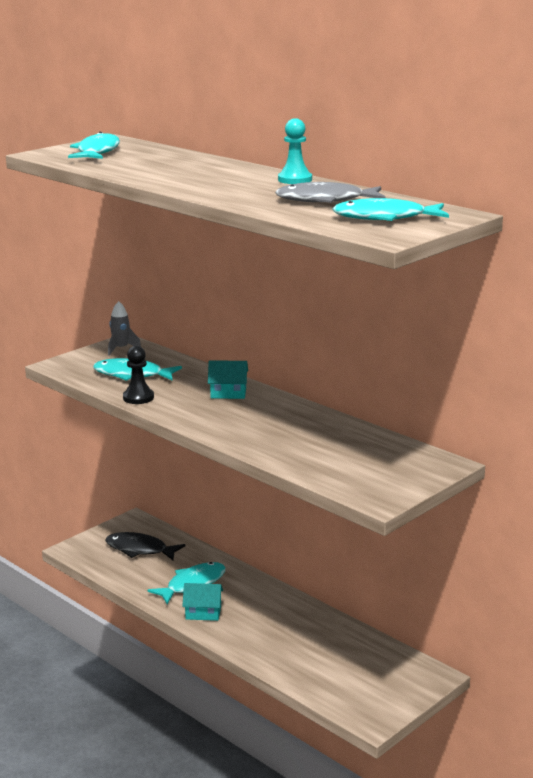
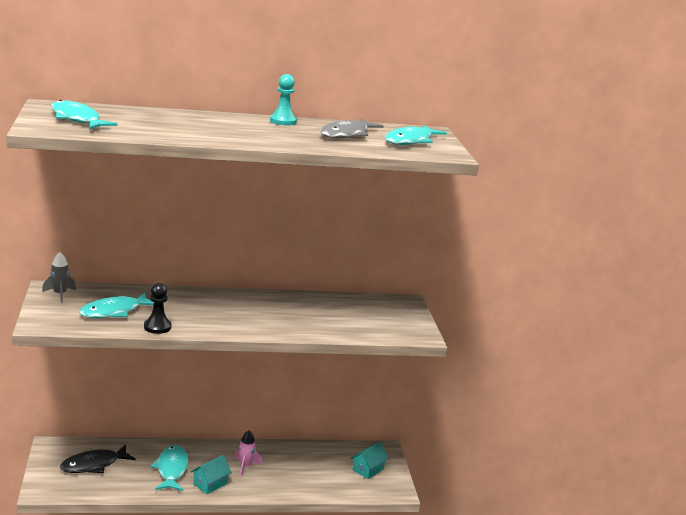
camera: 55 degrees left, 0 degrees up
turquoise house [208,360,248,399] -> turquoise house moved to [351,442,389,479]
none -> pink rocket [234,430,263,476]

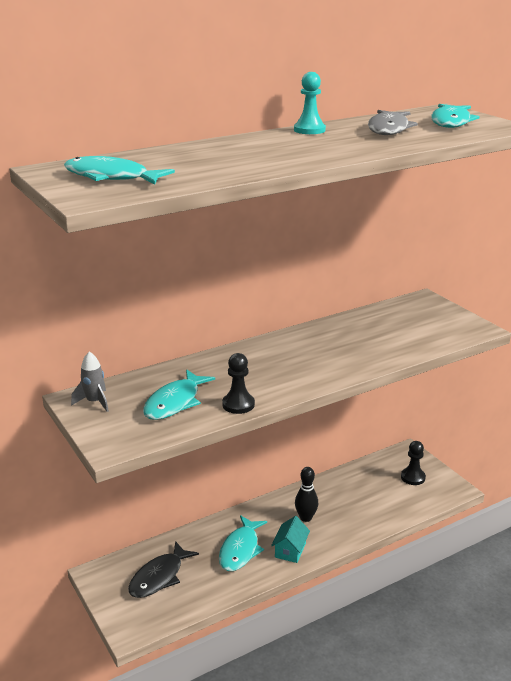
camera: 20 degrees left, 5 degrees up
turquoise fish [150,445,188,491] -> turquoise fish turned 135 degrees counterclockwise [219,515,267,571]
pink rocket [234,430,263,476] -> black bowling pin [295,467,318,522]
turquoise house [351,442,389,479] -> black pawn [401,441,426,485]

